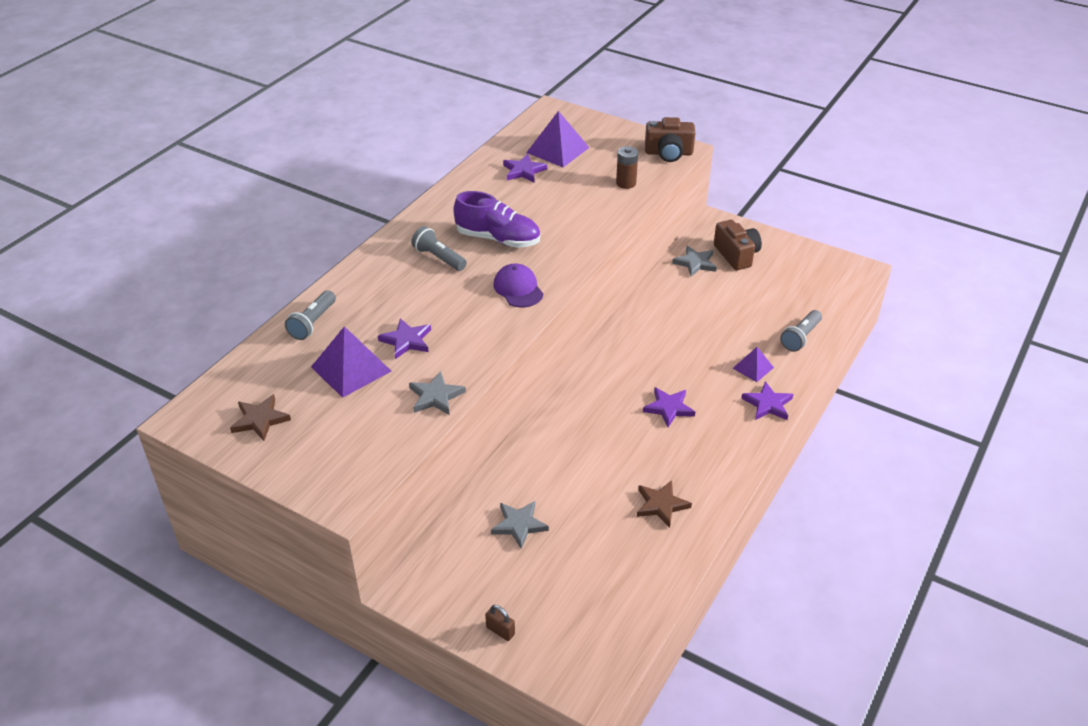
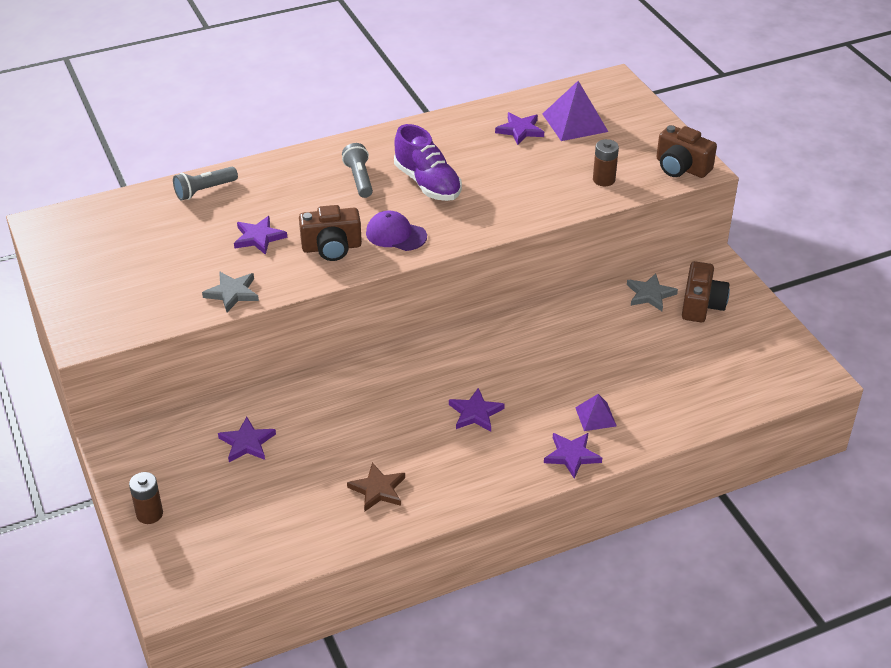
camera: 35 degrees right, 0 degrees up
brown star [230,394,291,441] -> none
purple pyramid [311,326,391,398] -> none
brown padlock [485,605,515,641] -> brown battery [129,472,163,524]
grey star [491,501,549,549] -> purple star [218,417,276,462]
purple cap [494,264,543,307] -> purple cap turned 75 degrees counterclockwise [366,211,427,251]
grey flashlight [780,310,822,352] -> none
none -> brown camera [299,205,362,261]

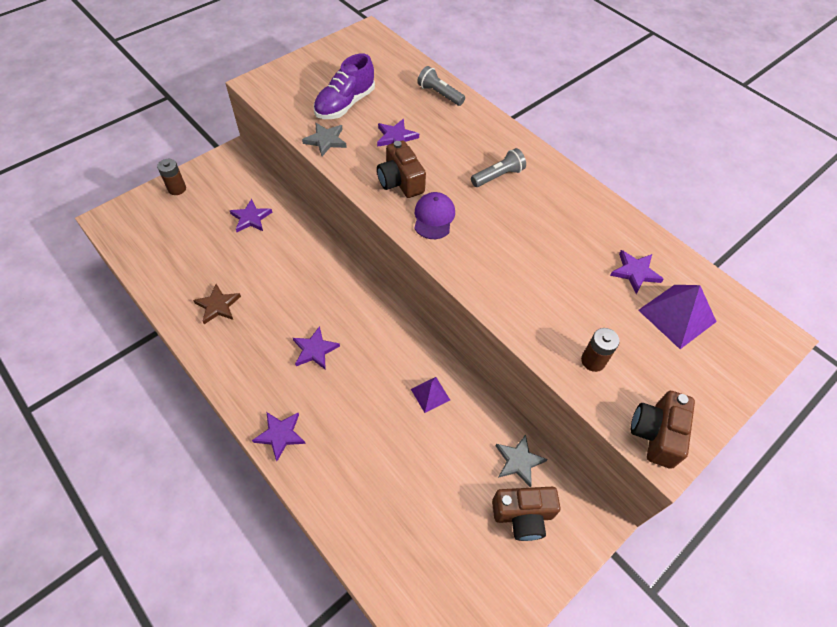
camera: 70 degrees right, 15 degrees up
purple shoe [394,124,462,201] -> purple shoe moved to [314,53,375,119]
purple pyramid [575,394,616,431] -> purple pyramid moved to [411,377,450,413]

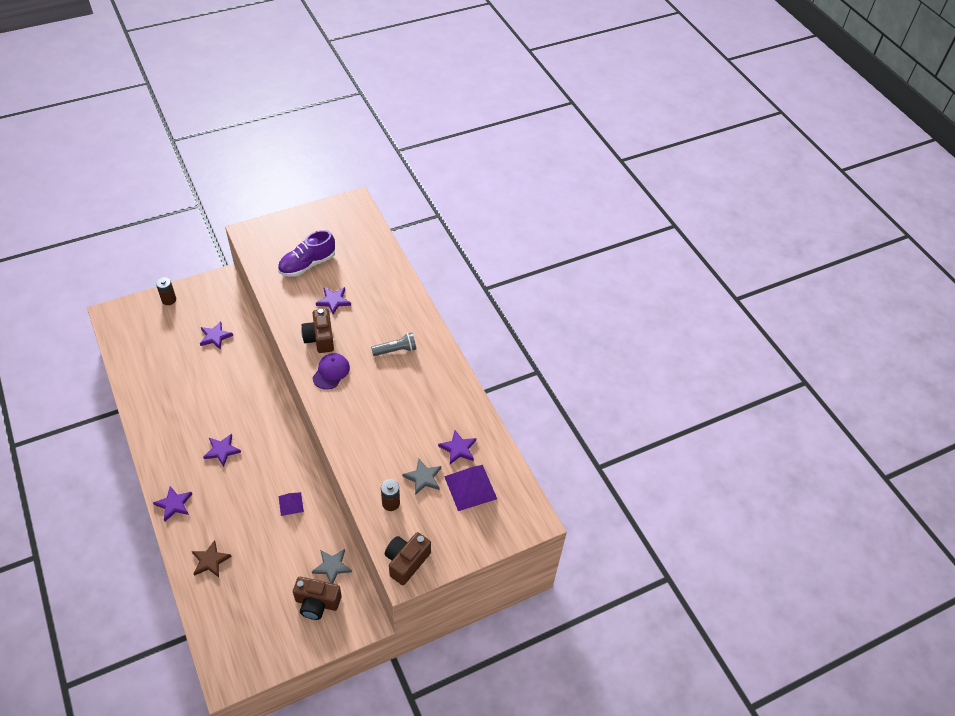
camera: 15 degrees right, 5 degrees down
brown star [193,284,241,324] -> brown star moved to [192,540,232,577]
grey star [302,123,347,156] -> grey star moved to [402,459,441,495]
grey flashlight [417,66,465,106] -> none

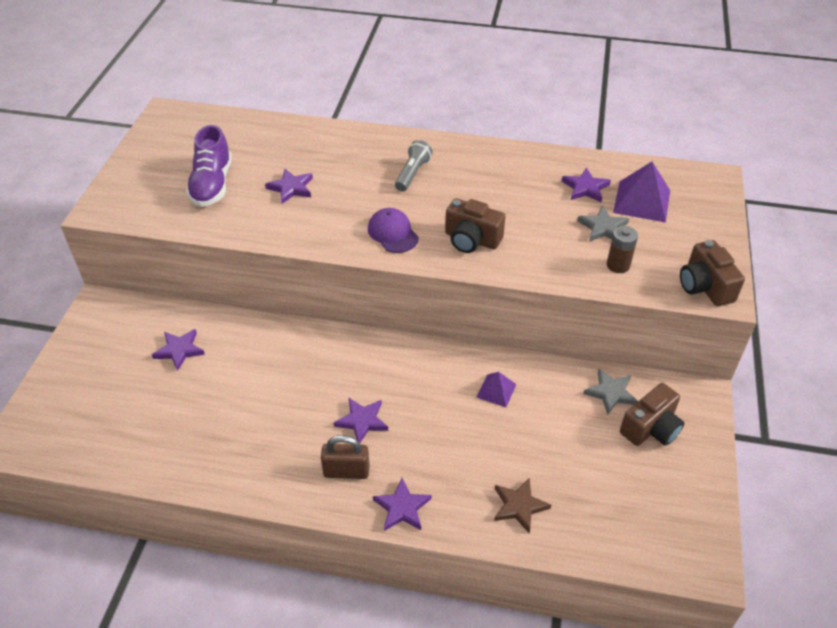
camera: 50 degrees left, 5 degrees down
brown battery [156,277,176,305] -> none
brown camera [301,309,334,353] -> brown camera moved to [445,198,506,253]
none -> brown padlock [321,435,370,479]

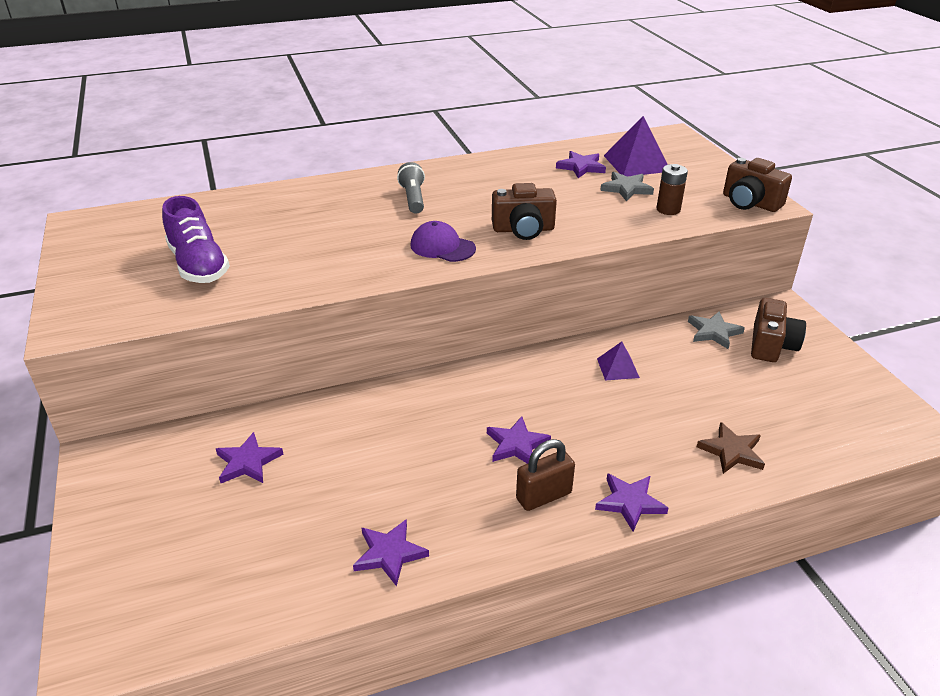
camera: 30 degrees left, 10 degrees down
purple star [265,169,313,204] -> purple star moved to [353,519,429,587]

